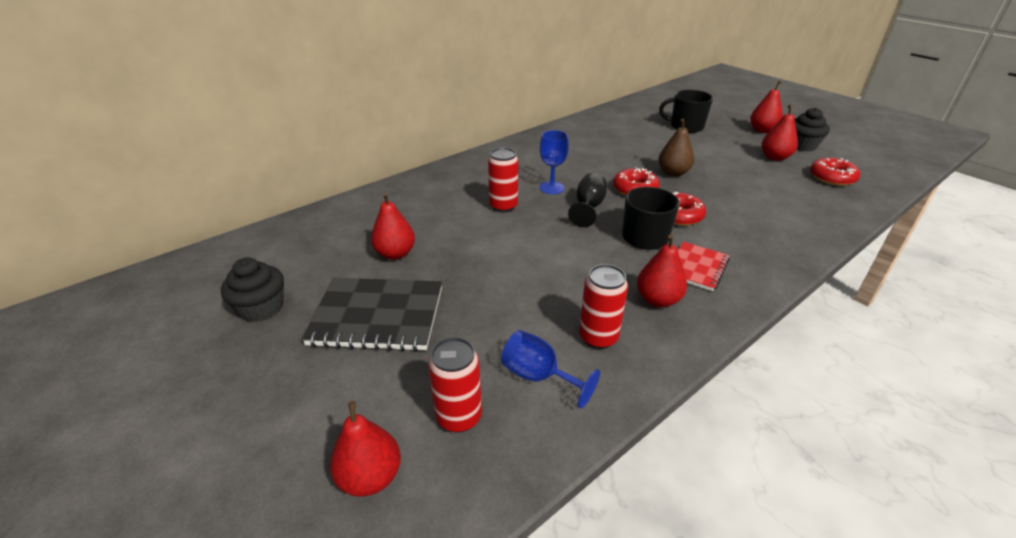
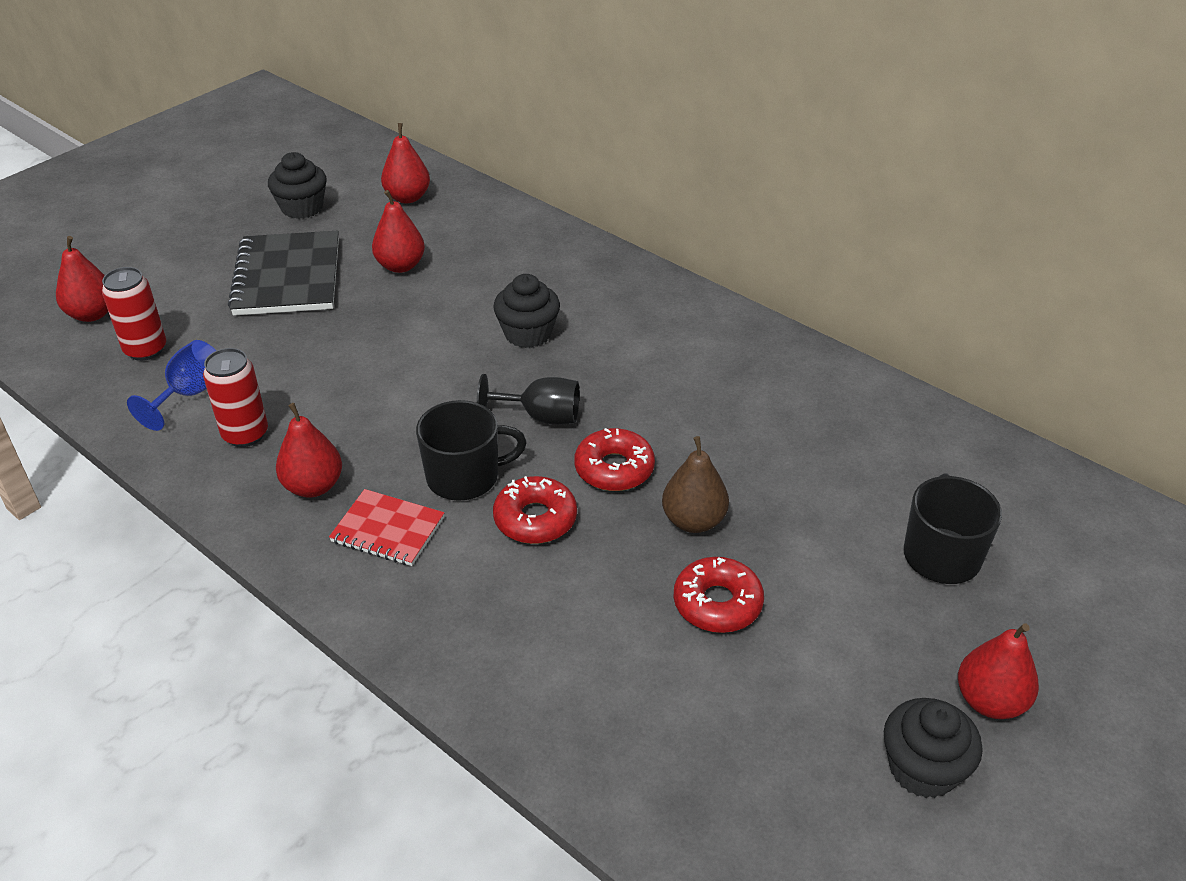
camera: 80 degrees right, 5 degrees up
red can [488,148,518,212] -> black cupcake [493,274,560,348]
blue goblet [539,130,569,194] -> none
red pear [762,104,798,161] -> red pear moved to [381,123,430,203]
red donut [810,158,860,186] -> red donut moved to [674,557,764,633]

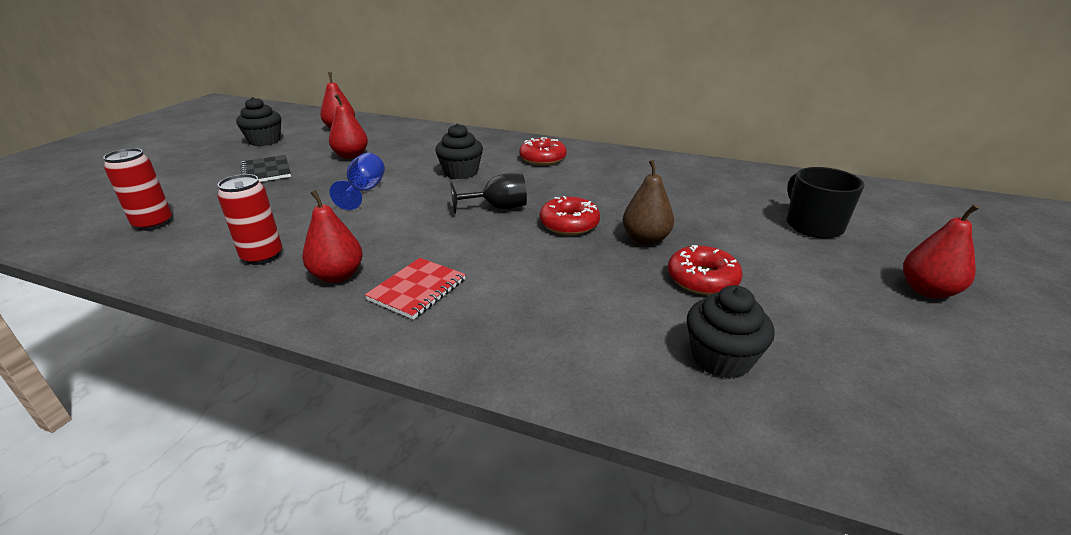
camera: 20 degrees left, 10 degrees down
red pear [56,236,108,322] -> none
blue goblet [127,340,216,431] -> blue goblet moved to [330,153,385,210]
black notebook [228,231,339,316] -> black notebook [240,155,291,182], size x0.58
red notebook [329,489,444,566] -> red notebook turned 60 degrees counterclockwise [365,258,466,320]
black mug [416,400,527,501] -> none
red donut [493,476,577,544] -> red donut moved to [519,137,567,165]
black cupcake [884,698,983,798] -> black cupcake moved to [687,285,775,379]

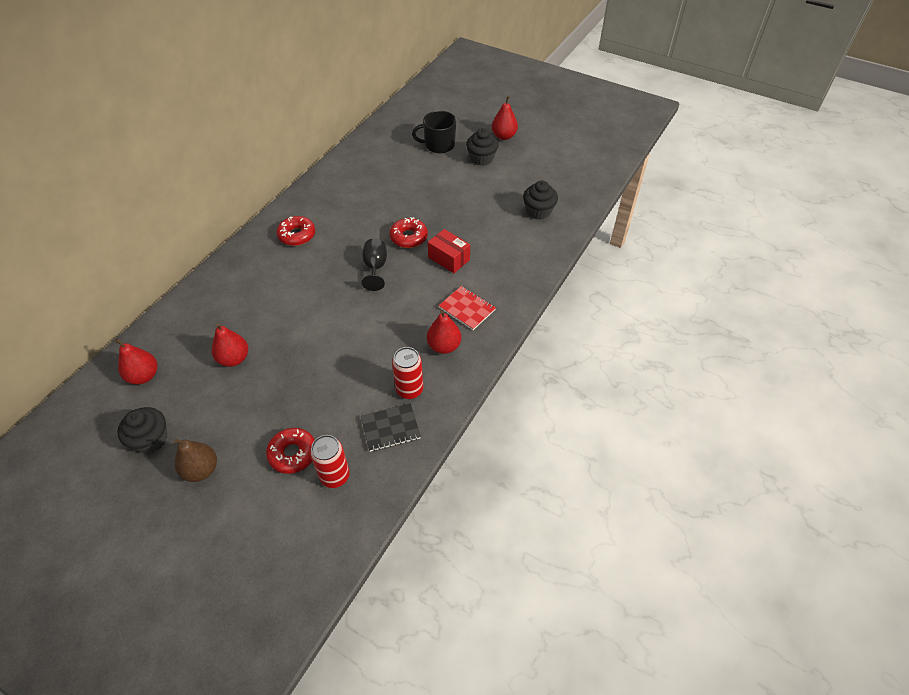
camera: 80 degrees left, 20 degrees up
black notebook [240,155,291,182] -> black notebook moved to [361,403,421,452]
blue goblet [330,153,385,210] -> none
black cupcake [435,123,483,179] -> black cupcake moved to [466,128,499,166]
brown pear [623,160,674,245] -> brown pear moved to [175,439,217,482]
red donut [668,245,743,295] -> red donut moved to [266,428,315,474]
none -> red box [428,229,470,273]

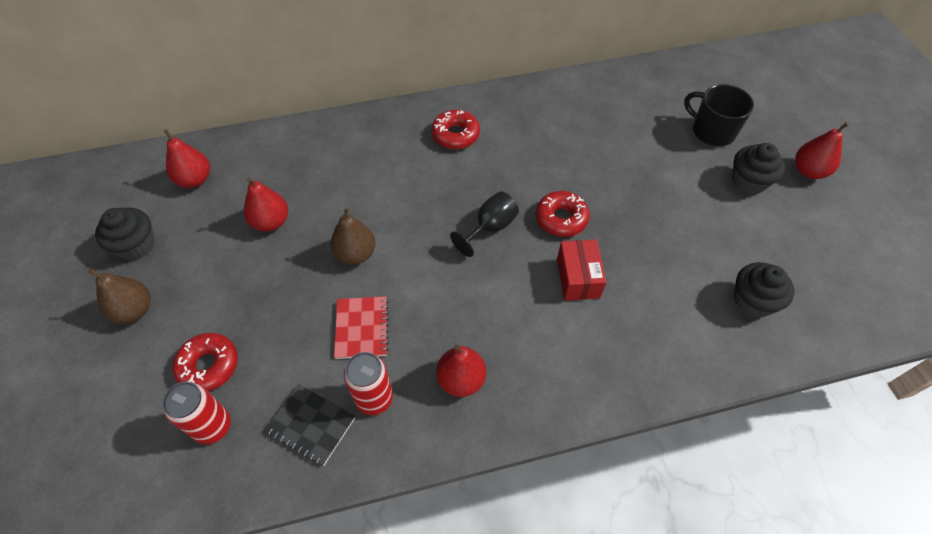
camera: 45 degrees right, 5 degrees up
red notebook [439,286,496,330] -> red notebook moved to [334,296,389,359]
none -> brown pear [330,207,375,265]

